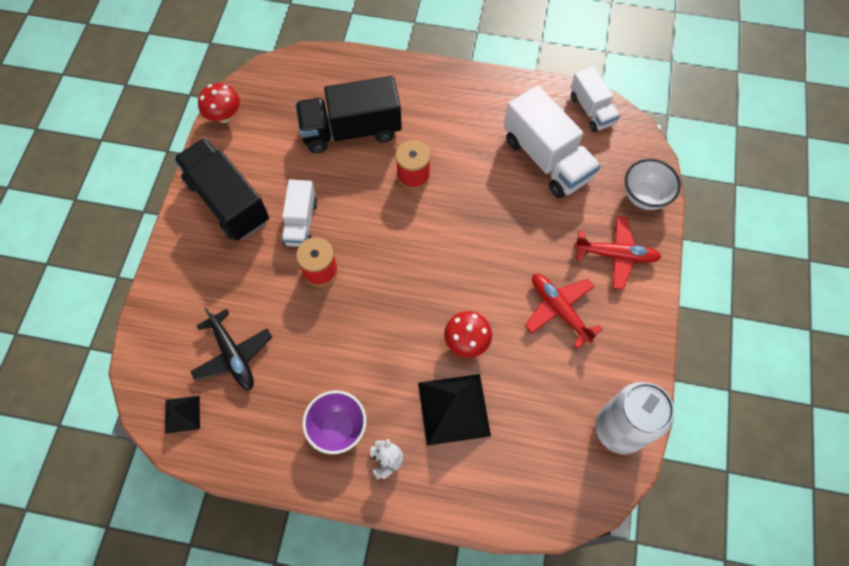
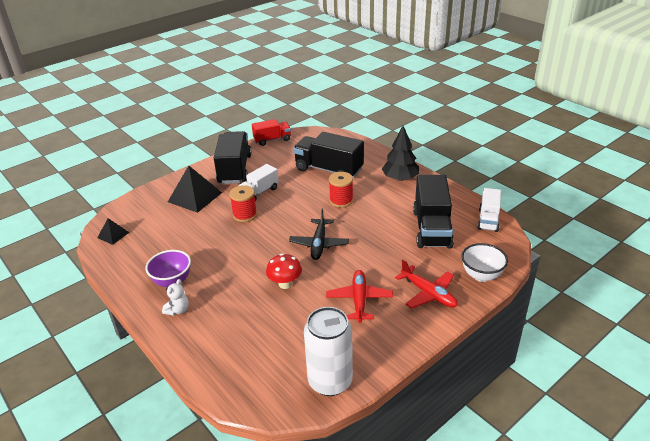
camera: 40 degrees right, 30 degrees down
black plane [190,308,272,390] -> black plane moved to [289,208,349,260]
red mushroom [198,83,240,123] -> red truck [252,119,291,146]
black pyramid [418,374,491,446] -> black pyramid moved to [168,166,222,213]
white truck [504,85,601,198] -> black truck [413,175,454,248]
none -> black tree [382,126,419,181]

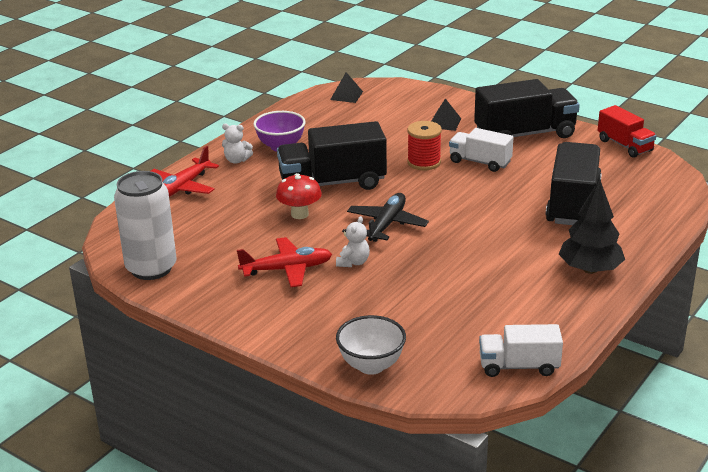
camera: 75 degrees right, 5 degrees down
black pyramid [168,166,222,213] -> black pyramid [432,98,461,131], size x0.53
black plane [289,208,349,260] -> black plane turned 120 degrees clockwise [347,193,429,242]
red spool [329,172,353,208] -> none
red plane [395,259,458,309] -> red plane moved to [151,146,219,197]
black truck [413,175,454,248] -> black truck moved to [277,121,387,190]
none -> white teddy bear [336,216,370,267]

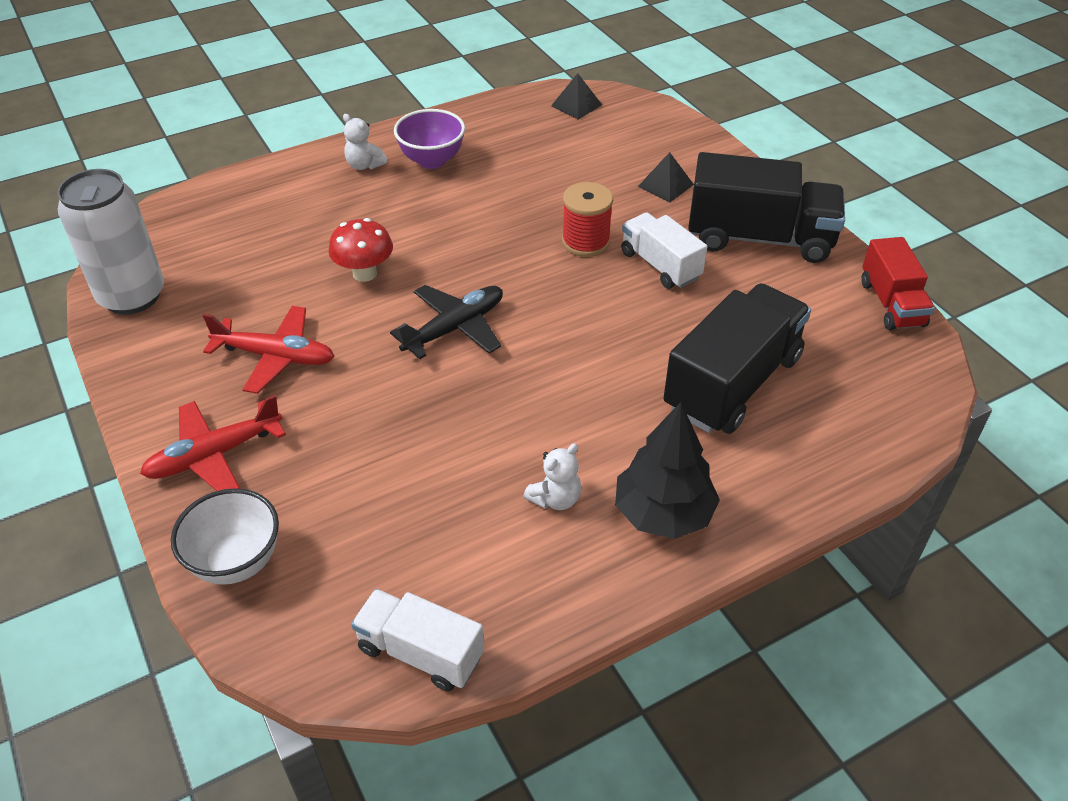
camera: 25 degrees right, 15 degrees up
red plane [151,146,219,197] -> red plane moved to [140,395,286,491]
black truck [277,121,387,190] -> none
white teddy bear [336,216,370,267] -> white teddy bear moved to [524,443,581,510]

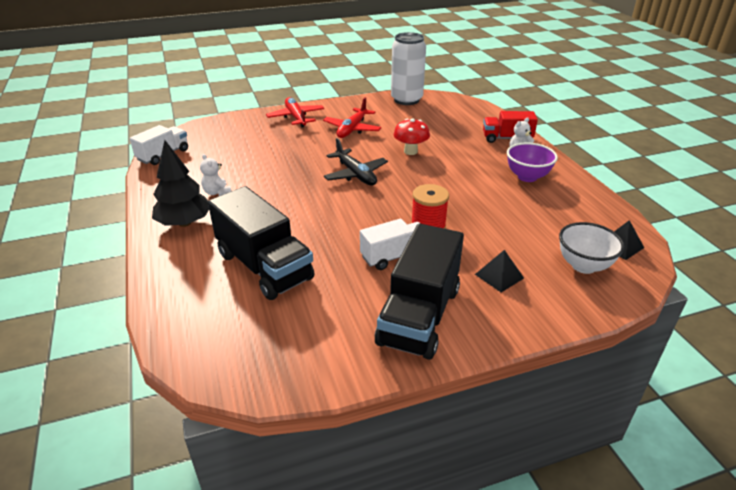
camera: 100 degrees right, 10 degrees down
white bowl [171,488,279,585] -> white bowl moved to [559,222,625,274]
red truck [861,237,935,331] -> red truck moved to [483,111,538,143]

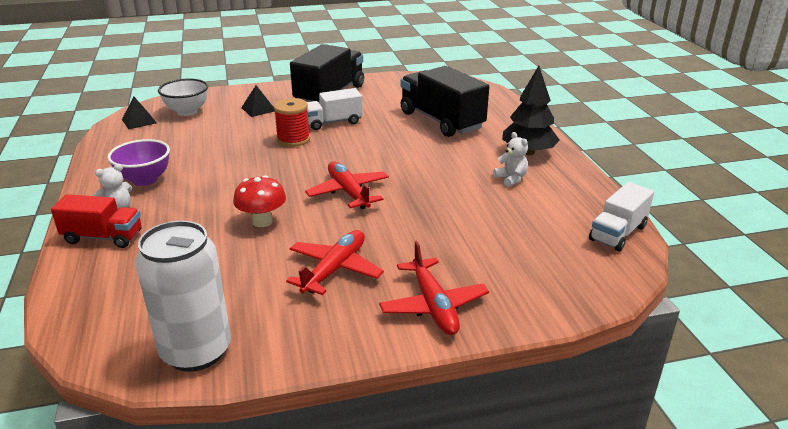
camera: 175 degrees left, 5 degrees down
black plane [324,138,388,186] -> red plane [305,161,389,209]

